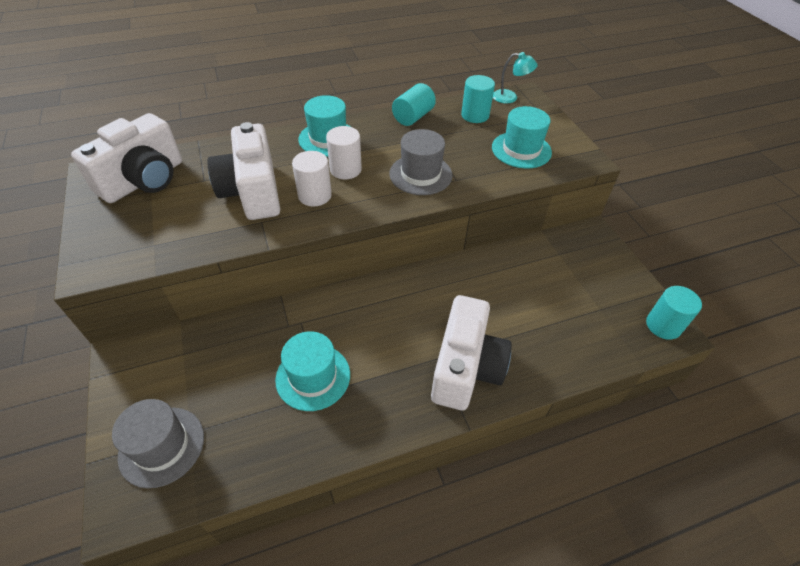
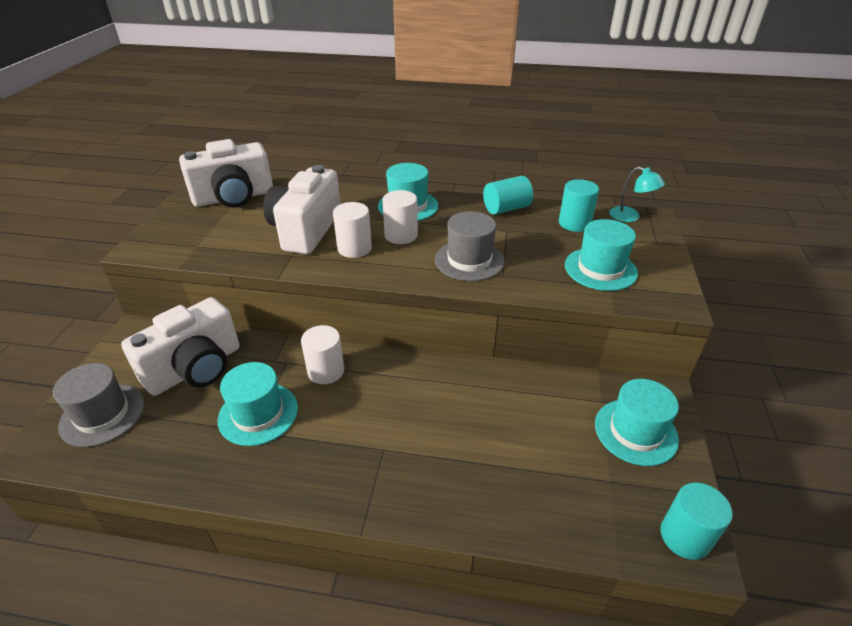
camera: 30 degrees right, 10 degrees down
white camera [431,295,512,410] -> white camera moved to [121,297,240,396]
none -> white cylinder [301,325,344,384]
none -> turquoise hat [595,379,679,466]

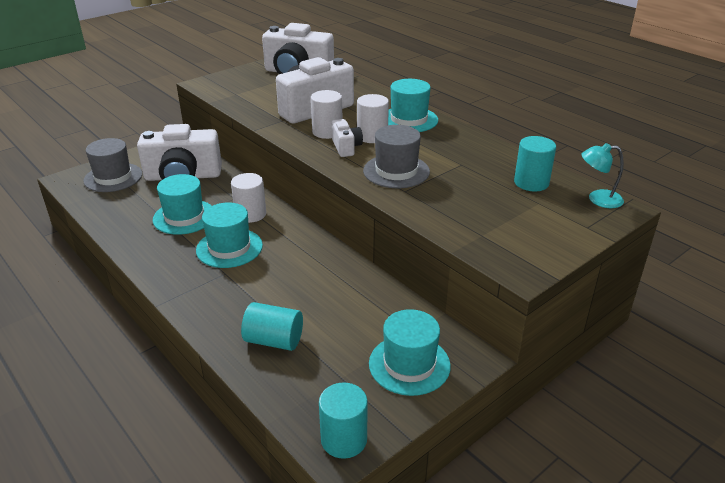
camera: 40 degrees right, 5 degrees down
turquoise cylinder [483,176,533,215] -> turquoise cylinder moved to [241,302,303,351]
turquoise hat [565,219,638,291] -> turquoise hat moved to [196,202,263,268]
turquoise lamp [609,166,665,222] -> turquoise lamp turned 105 degrees clockwise [581,143,624,208]
none -> white camera [331,119,363,157]

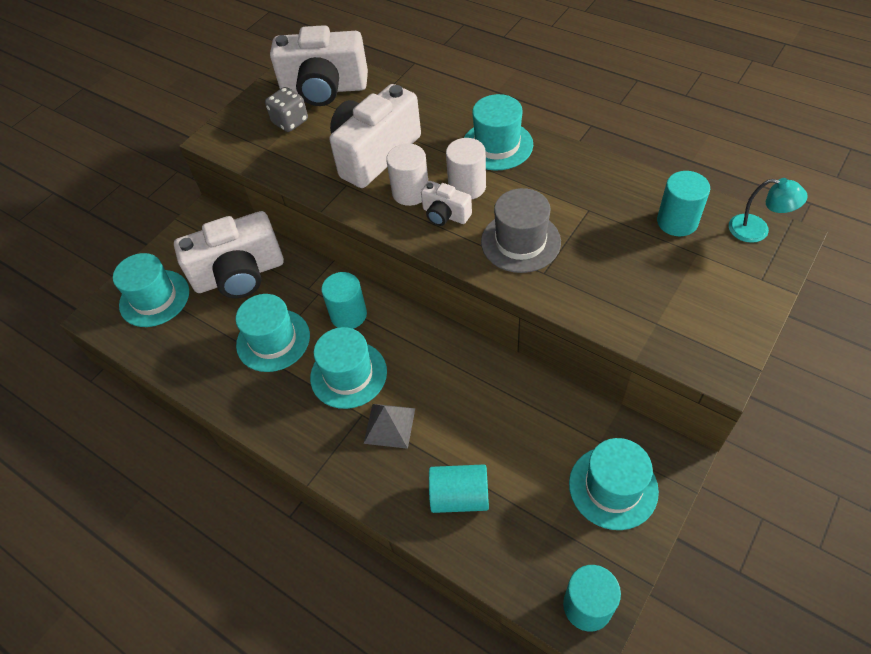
camera: 10 degrees left, 20 degrees up
grey hat [83,138,142,192] -> turquoise hat [113,253,189,327]
white cylinder [231,173,266,223] -> turquoise cylinder [321,272,367,329]
white camera [331,119,363,157] -> white camera turned 150 degrees clockwise [421,181,472,226]
turquoise lamp [581,143,624,208] -> turquoise lamp turned 150 degrees counterclockwise [729,178,808,243]
none -> grey dice [265,87,308,132]
none -> grey pyramid [364,404,415,449]

